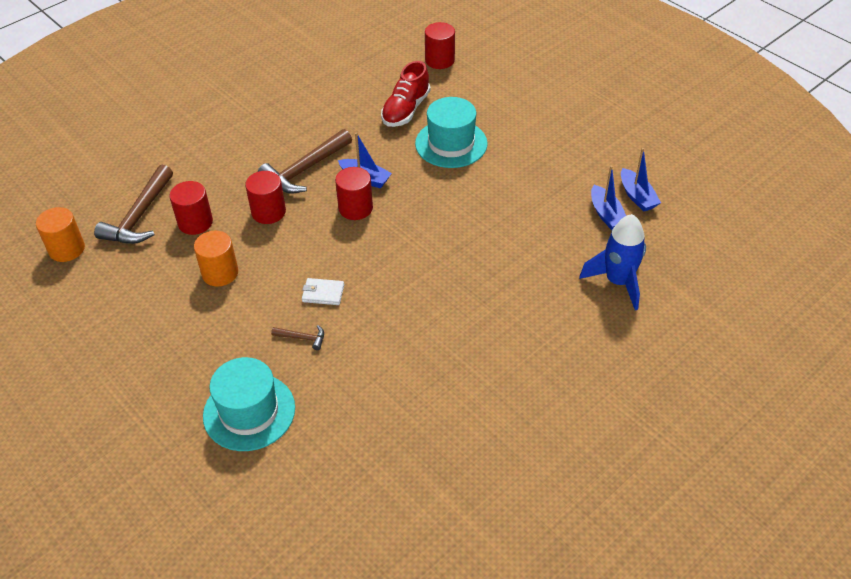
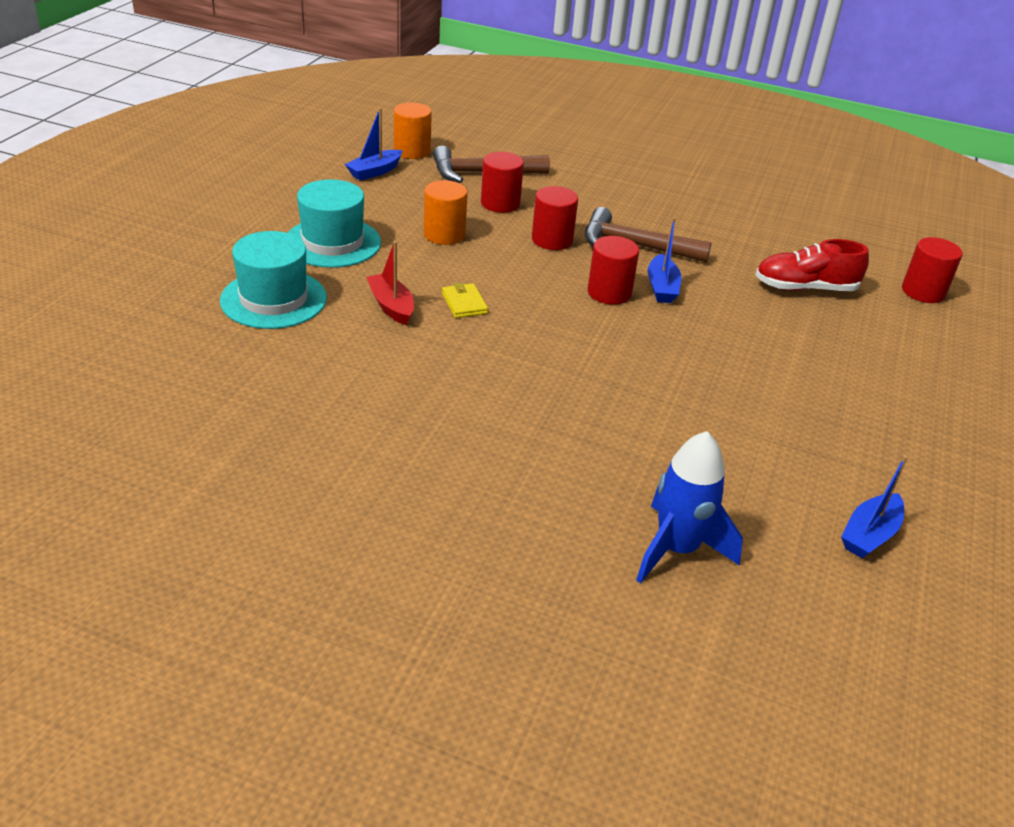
camera: 60 degrees right, 10 degrees down
brown hammer [271,325,324,350] -> red boat [366,241,414,325]
white wallet [302,278,344,305] -> yellow wallet [442,283,488,318]
turquoise hat [415,97,488,168] -> turquoise hat moved to [288,179,381,268]
blue boat [591,165,626,230] -> blue boat moved to [345,108,403,181]

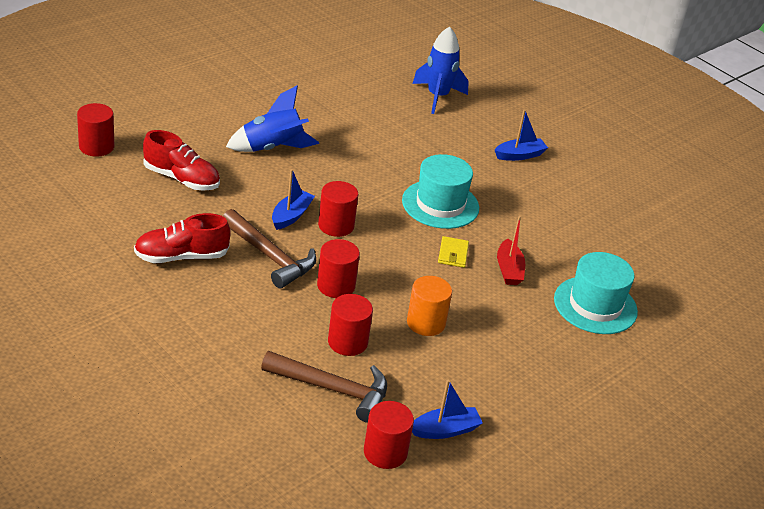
camera: 155 degrees left, 0 degrees up
turquoise hat [288,179,381,268] -> turquoise hat moved to [402,154,479,229]
orange cylinder [394,102,432,159] -> red cylinder [364,401,414,469]
blue boat [841,455,908,558] -> blue boat moved to [495,109,548,161]
none -> red shoe [134,213,231,263]
none -> blue rocket [226,86,319,152]

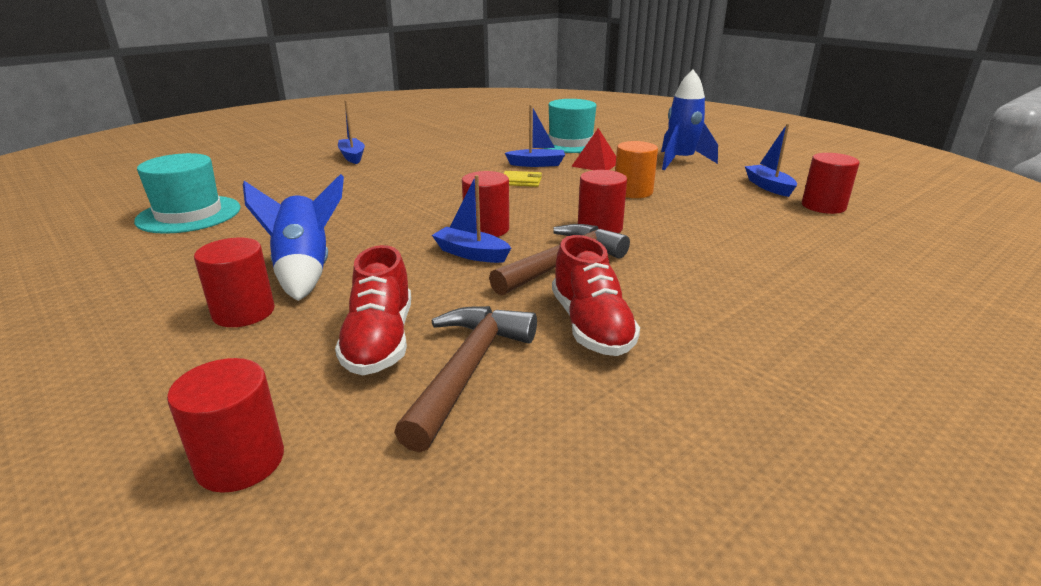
camera: 85 degrees left, 10 degrees down
red shoe [143,130,220,191] -> red shoe turned 150 degrees clockwise [335,245,411,375]
brown hammer [261,351,387,423] -> brown hammer moved to [394,306,537,452]
red cylinder [328,294,373,356] -> red cylinder moved to [194,238,275,327]
turquoise hat [402,154,479,229] -> turquoise hat moved to [134,153,240,234]
blue rocket [413,26,469,114] -> blue rocket moved to [661,70,718,170]
red boat [497,216,525,285] -> blue boat [505,105,565,167]
none -> red pyramid [571,128,616,170]

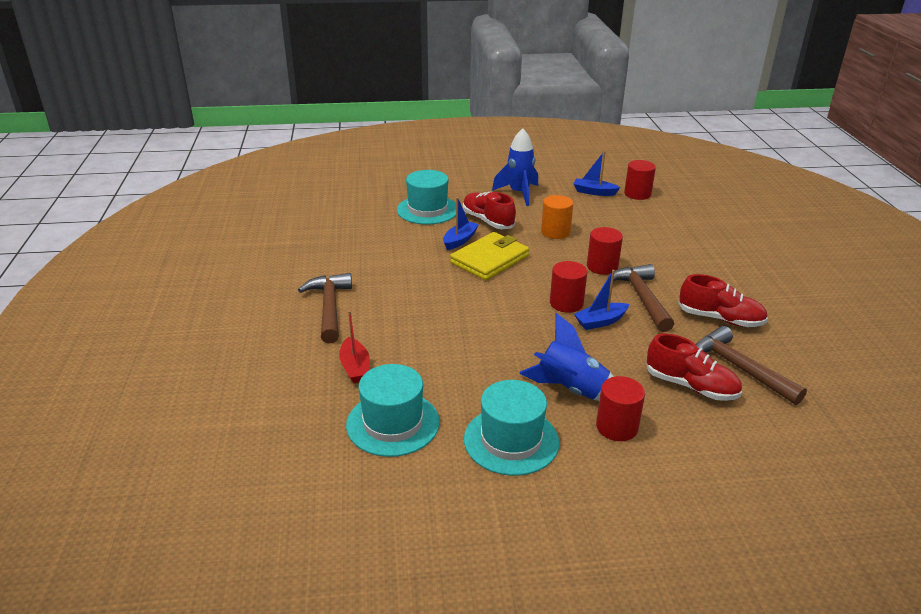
camera: 55 degrees left, 5 degrees up
red cylinder [167,358,284,493] -> none
blue boat [338,100,365,164] -> brown hammer [298,273,352,344]
yellow wallet [503,171,542,187] -> yellow wallet [450,232,529,280], size x2.09
red pyramid [571,128,616,170] -> red shoe [463,192,516,229]
none -> red boat [339,310,370,383]
none -> turquoise hat [464,380,559,476]

